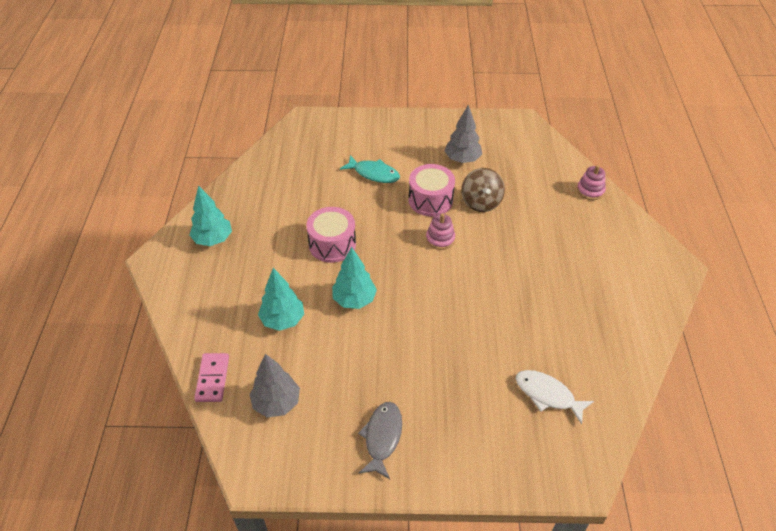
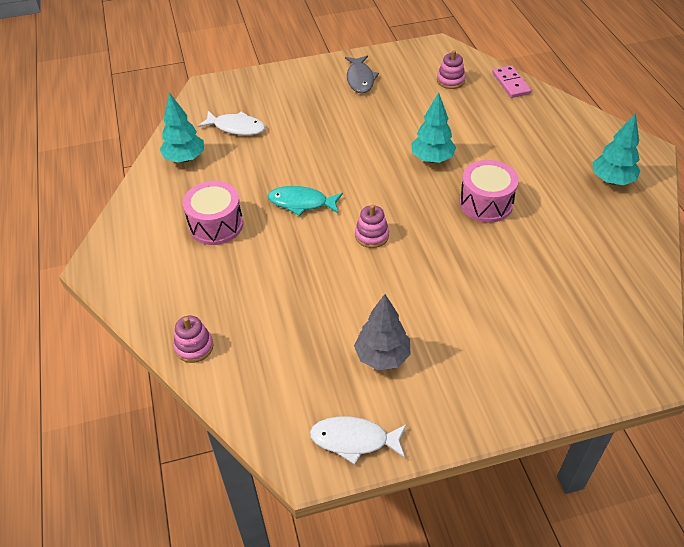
camera: 165 degrees right, 0 degrees up
grey tree [249,354,300,418] -> pink stacking toy [437,50,465,89]
turquoise tree [258,268,304,331] -> turquoise tree moved to [160,93,204,163]
turquoise fish [340,155,400,183] -> turquoise fish moved to [268,186,343,216]
pink drum [409,164,455,216] -> pink drum moved to [183,181,243,245]
brown spinning top [461,168,505,212] -> none
none -> white fish [310,417,407,465]

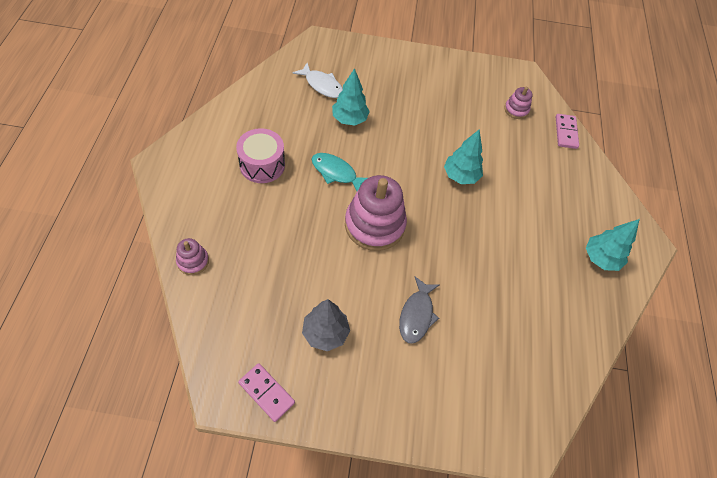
camera: 15 degrees right, 10 degrees up
turquoise tree [160,93,204,163] -> turquoise tree moved to [332,68,370,126]
white fish [310,417,407,465] -> pink domino [238,363,295,422]
grey fish [345,55,379,93] -> grey fish moved to [399,276,440,344]
pink stacking toy [355,205,389,248] -> pink stacking toy [345,175,407,251], size x2.08
pink drum [459,160,519,223] -> none

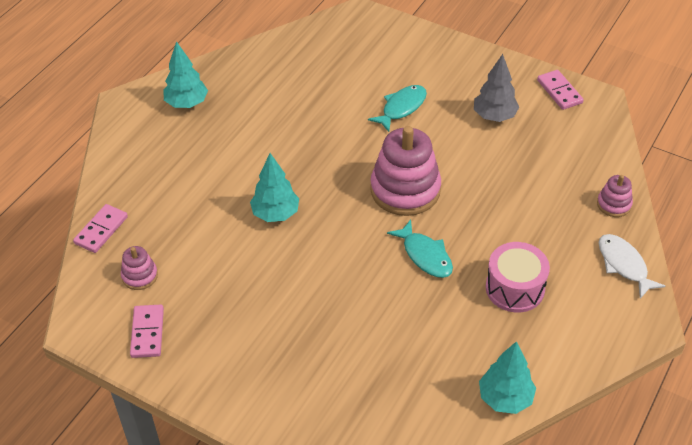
camera: 150 degrees left, 10 degrees down
white fish [293,63,343,98] -> white fish moved to [599,234,666,299]
turquoise tree [332,68,370,126] -> turquoise tree moved to [479,341,536,414]
grey fish [399,276,440,344] -> turquoise fish [368,85,427,132]
none -> pink domino [130,305,164,358]

